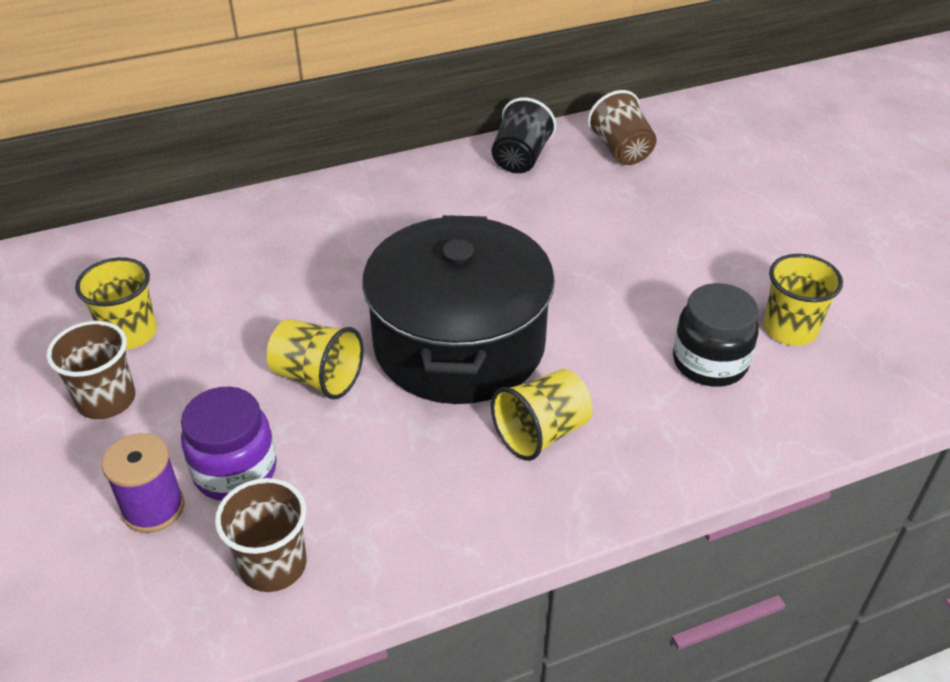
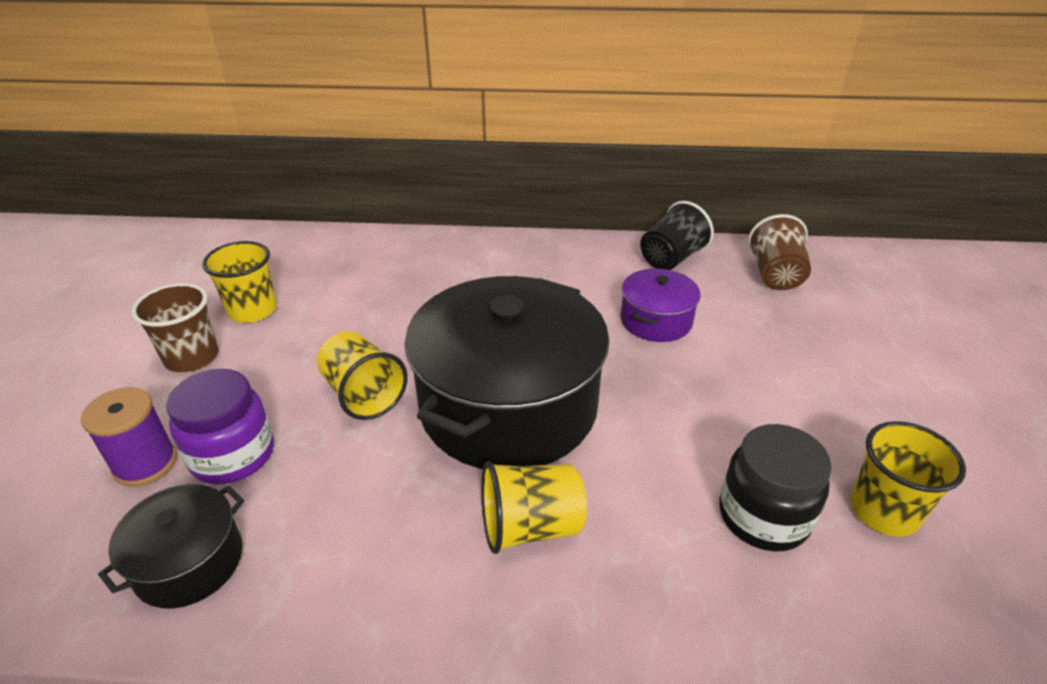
camera: 25 degrees right, 5 degrees down
brown cup [215,478,306,592] -> black pot [98,484,244,608]
none -> purple pot [621,269,700,342]

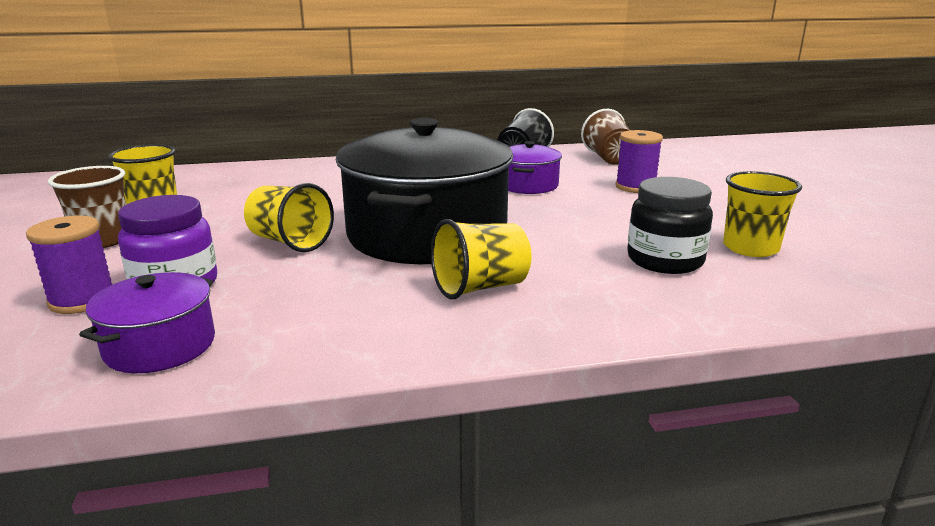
camera: 15 degrees left, 15 degrees down
black pot [98,484,244,608] -> purple pot [79,272,215,373]
none -> purple spool [615,130,663,193]

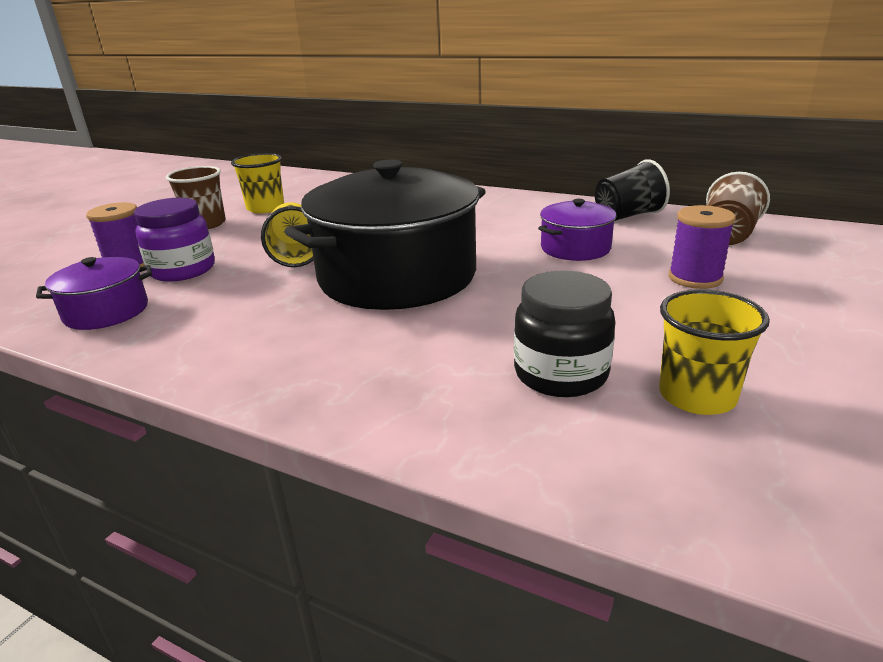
camera: 40 degrees right, 5 degrees up
yellow cup [431,219,532,299] -> none

